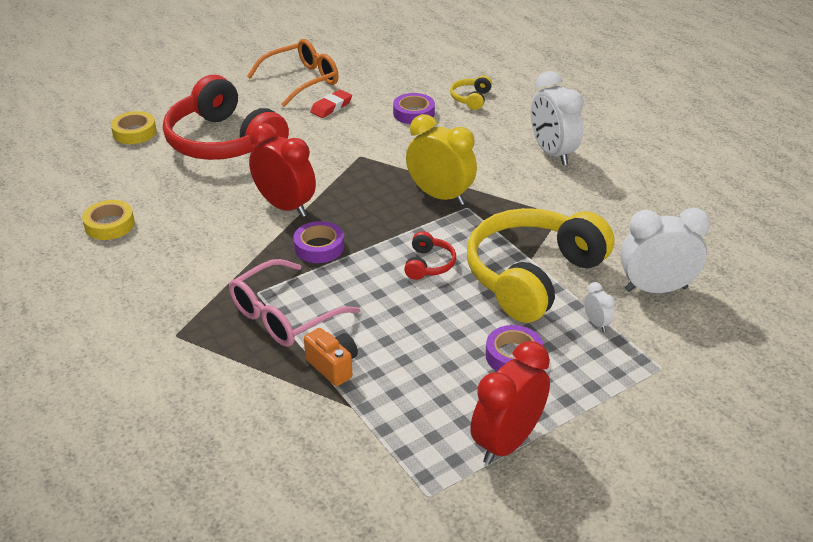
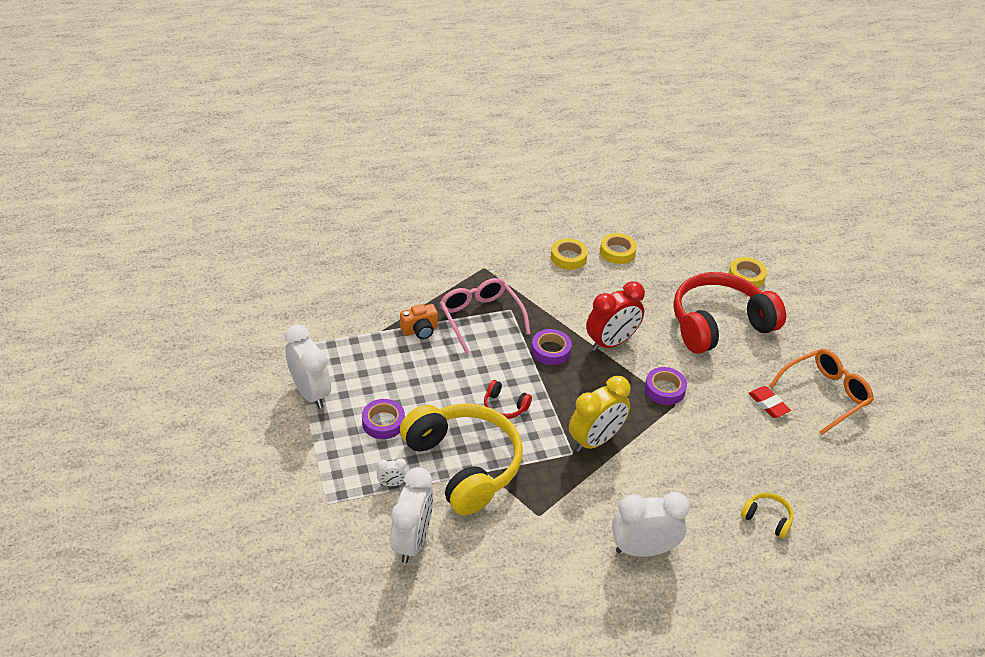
camera: 105 degrees right, 5 degrees up
orange glasses [247,39,339,107] -> orange glasses turned 105 degrees counterclockwise [769,349,874,435]
purple tape [393,93,435,124] -> purple tape moved to [645,367,687,405]
red clock [470,341,550,465] -> white clock [285,324,331,409]
none -> yellow tape [551,238,588,270]

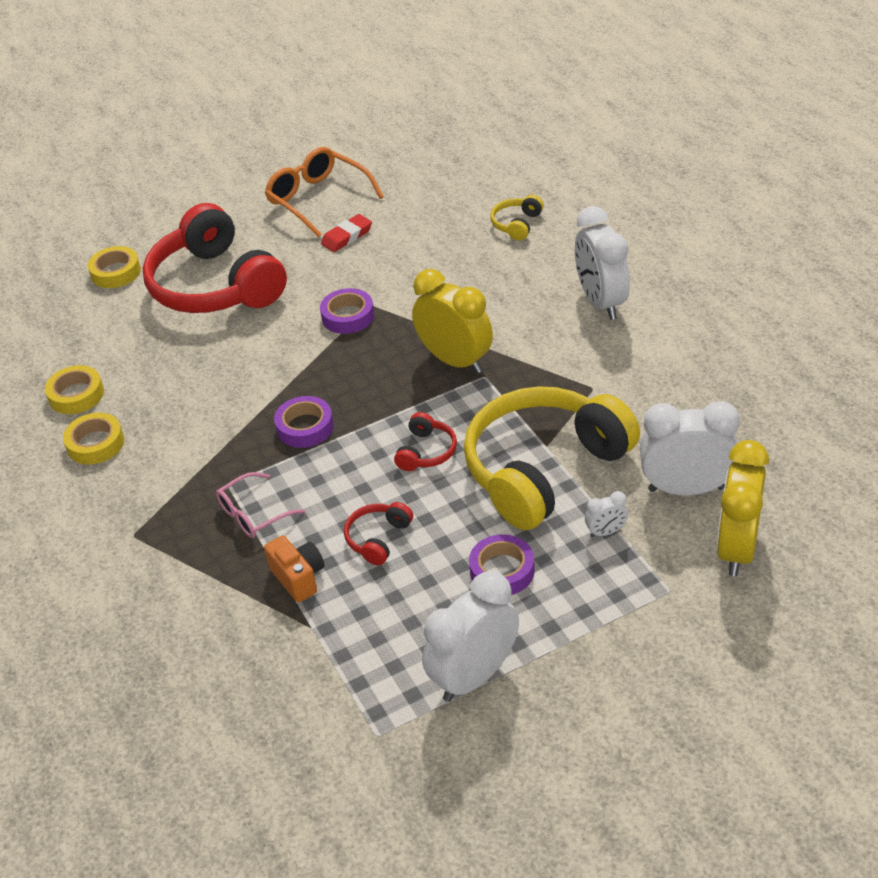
camera: 95 degrees left, 0 degrees up
white clock [377,458,407,486] -> white clock turned 90 degrees clockwise [585,491,628,537]
pink glasses [440,278,531,354] -> pink glasses [216,472,305,538], size x0.61
red clock [586,281,645,351] -> none
none -> red headphones [344,502,413,565]
none -> yellow clock [716,440,769,576]

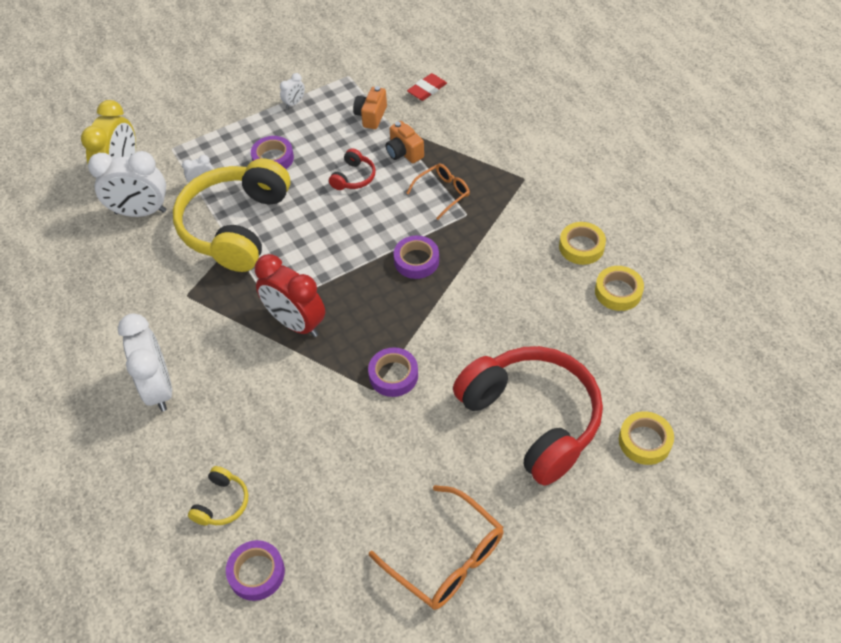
camera: 175 degrees right, 10 degrees up
pink glasses [216,472,305,538] -> orange glasses [406,163,470,220]
red eraser [321,214,372,252] -> red eraser moved to [407,73,447,101]
red headphones [394,412,457,471] -> none
yellow clock [412,269,493,374] -> red clock [255,254,325,337]
white clock [422,571,519,702] -> white clock [280,73,305,108], size x0.44
yellow headphones [464,386,640,530] -> yellow headphones turned 150 degrees clockwise [173,158,290,272]
none -> purple tape [226,540,285,601]
none -> orange camera [353,86,387,129]

